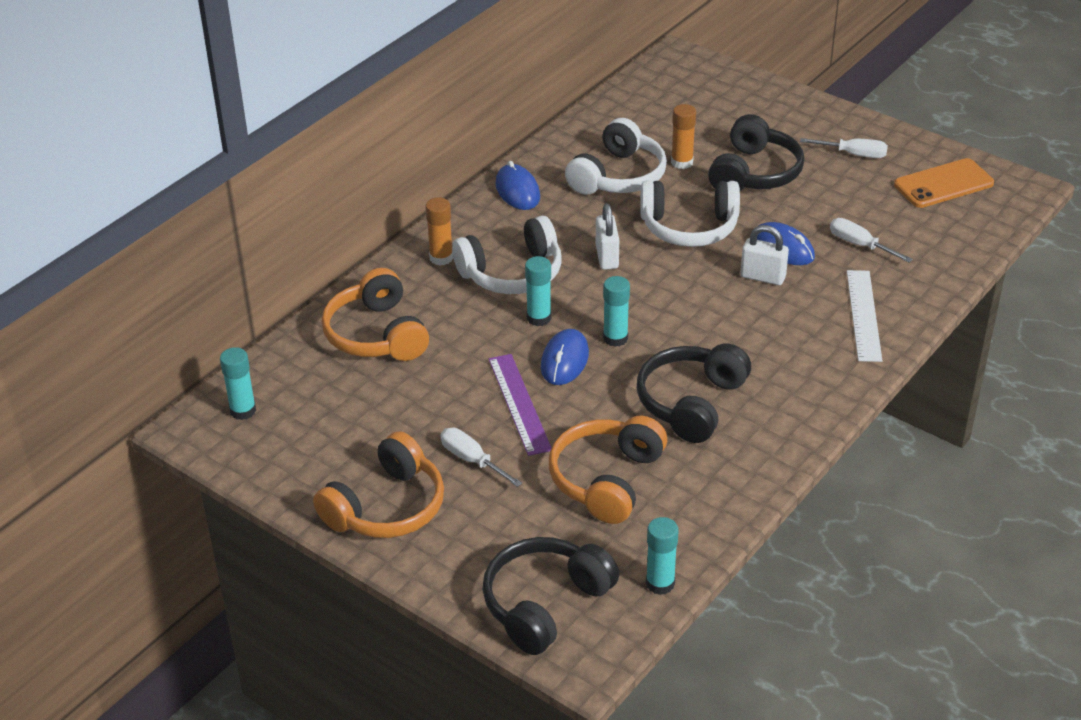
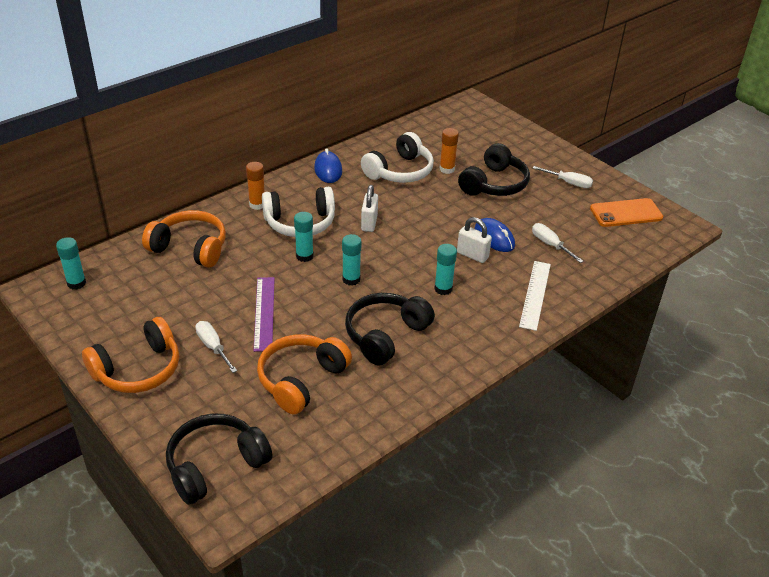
camera: 10 degrees right, 0 degrees up
orange headphones [321,268,429,361] -> orange headphones turned 120 degrees clockwise [142,210,226,268]
blue mouse [541,329,589,385] -> none
white headphones [640,181,740,247] -> none
turquoise glue stick [646,517,679,595] -> turquoise glue stick moved to [434,244,457,295]

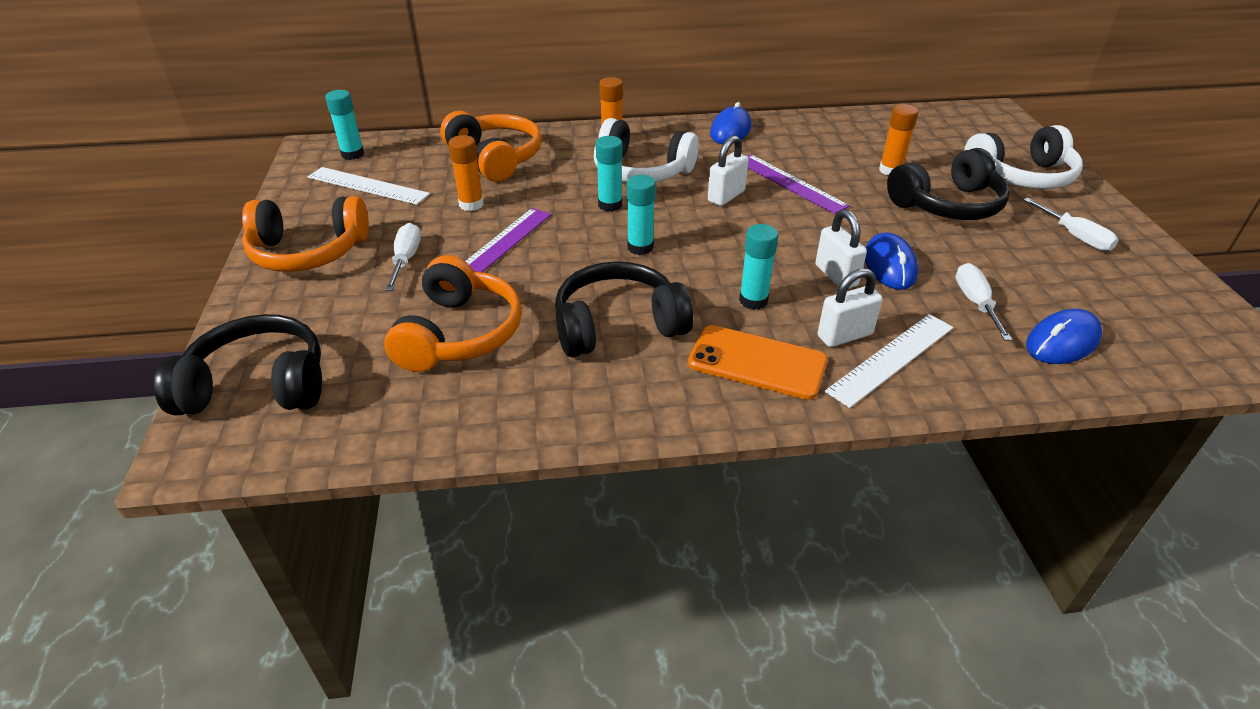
camera: 35 degrees right, 0 degrees up
orange headphones [257,334,352,414] -> orange headphones turned 120 degrees clockwise [384,255,522,372]
white headphones [361,132,434,183] -> white headphones moved to [964,125,1083,189]
orange phone [590,198,663,227] -> orange phone moved to [688,325,828,400]
none -> white ruler [308,167,430,205]
none -> orange glue stick [448,135,484,211]
none -> purple ruler [748,155,850,214]
none -> white padlock [818,268,883,347]
none -> blue mouse [1026,309,1102,364]

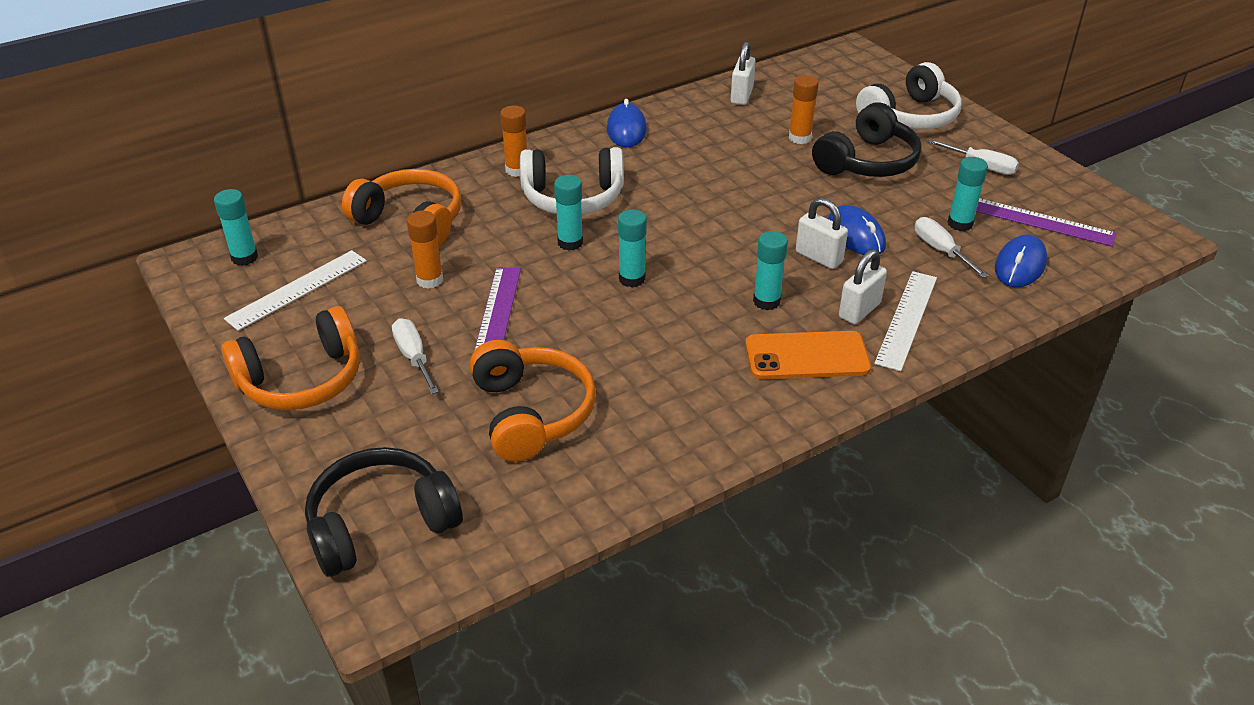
camera: 25 degrees left, 0 degrees up
white ruler [308,167,430,205] -> white ruler turned 45 degrees counterclockwise [224,250,367,331]
black headphones [555,261,693,357] -> none
white padlock [708,135,749,206] -> white padlock moved to [731,42,756,105]
purple ruler [748,155,850,214] -> purple ruler moved to [976,198,1116,246]
none -> turquoise glue stick [948,157,988,231]

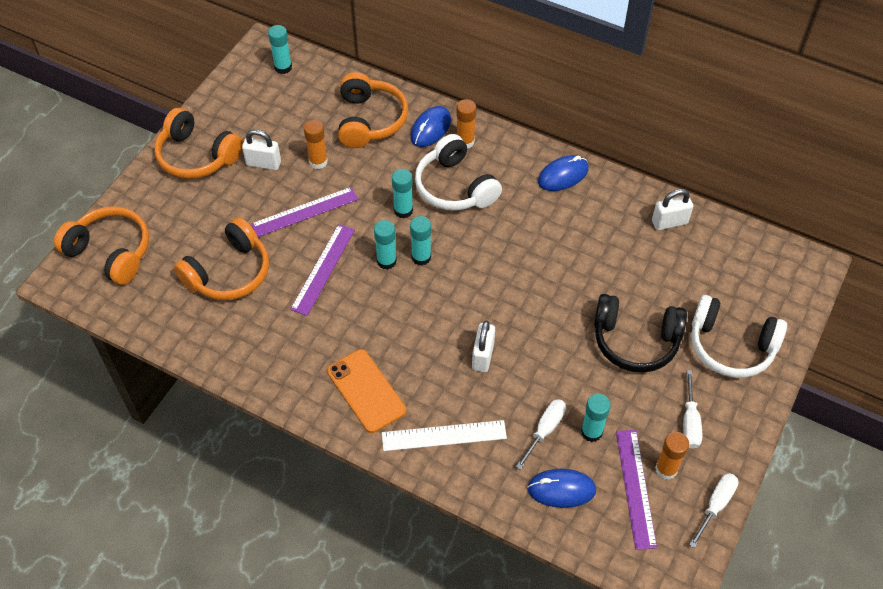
camera: 60 degrees right, 15 degrees up
white ruler [224,250,367,331] -> none
black headphones [305,447,463,577] -> orange headphones [54,206,149,285]
white screwdriver [392,318,439,394] -> white screwdriver moved to [689,473,739,548]
turquoise glue stick [753,231,788,310] -> turquoise glue stick moved to [410,216,431,265]
orange glue stick [789,75,819,144] -> orange glue stick moved to [655,432,689,480]
blue mouse [828,205,886,255] -> blue mouse moved to [410,106,451,147]
white padlock [839,249,887,325] -> white padlock moved to [242,129,281,170]
none -> purple ruler [290,224,355,316]

